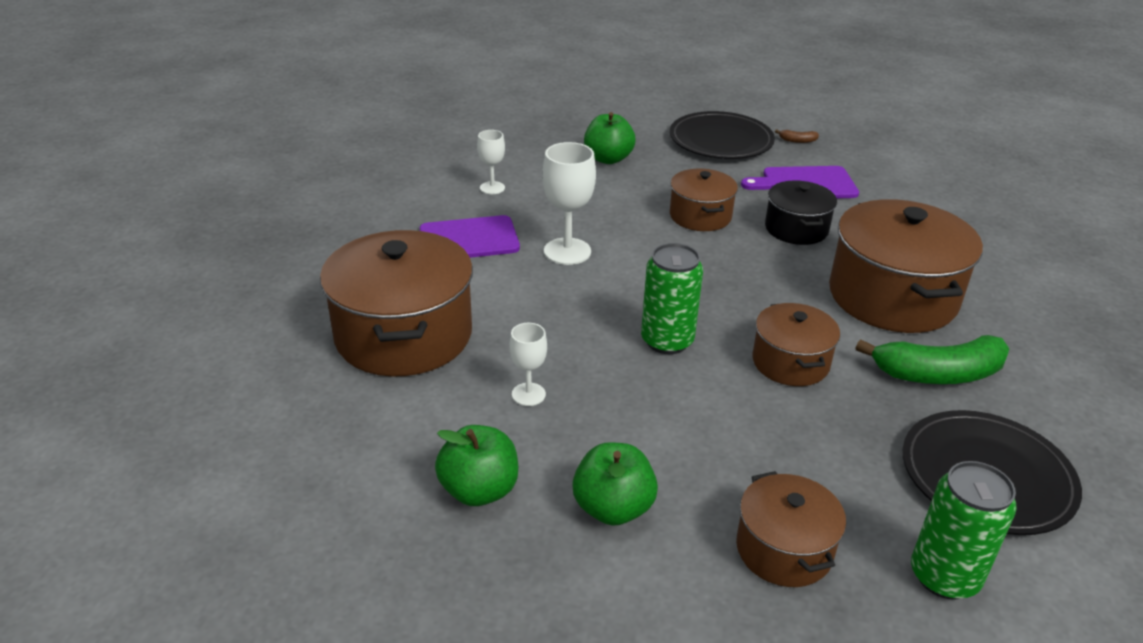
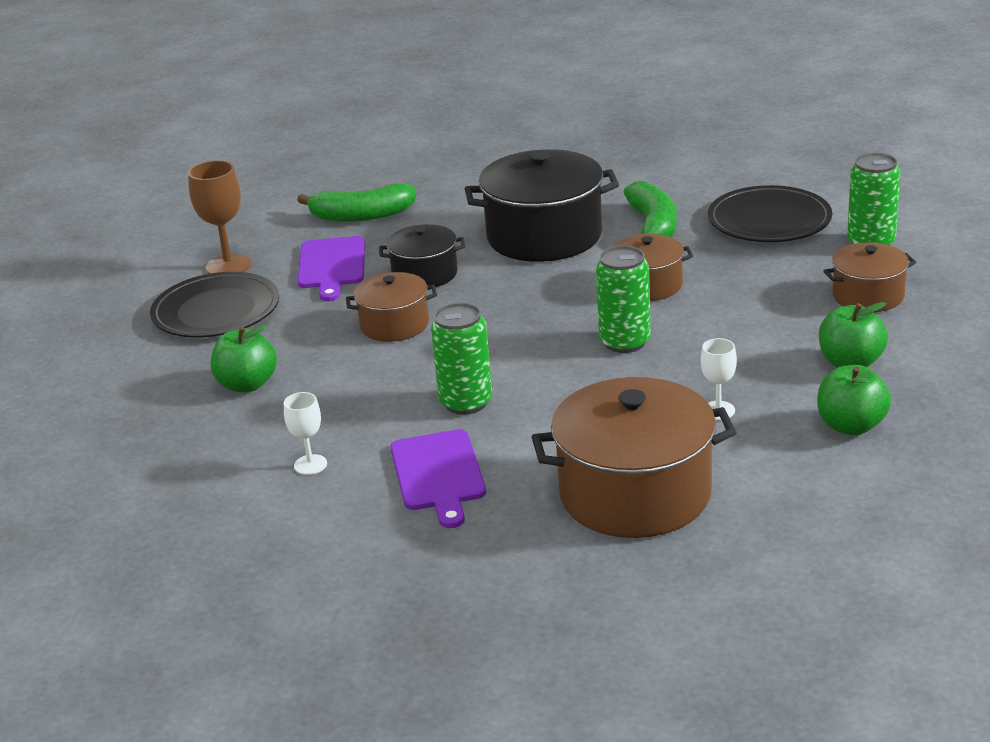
camera: 85 degrees left, 5 degrees down
white goblet [542,142,596,265] -> green can [431,303,492,415]
brown banana [775,129,819,143] -> brown goblet [188,160,252,274]
brown pot [829,199,983,333] -> black pot [465,149,619,262]
none -> green banana [297,184,416,222]

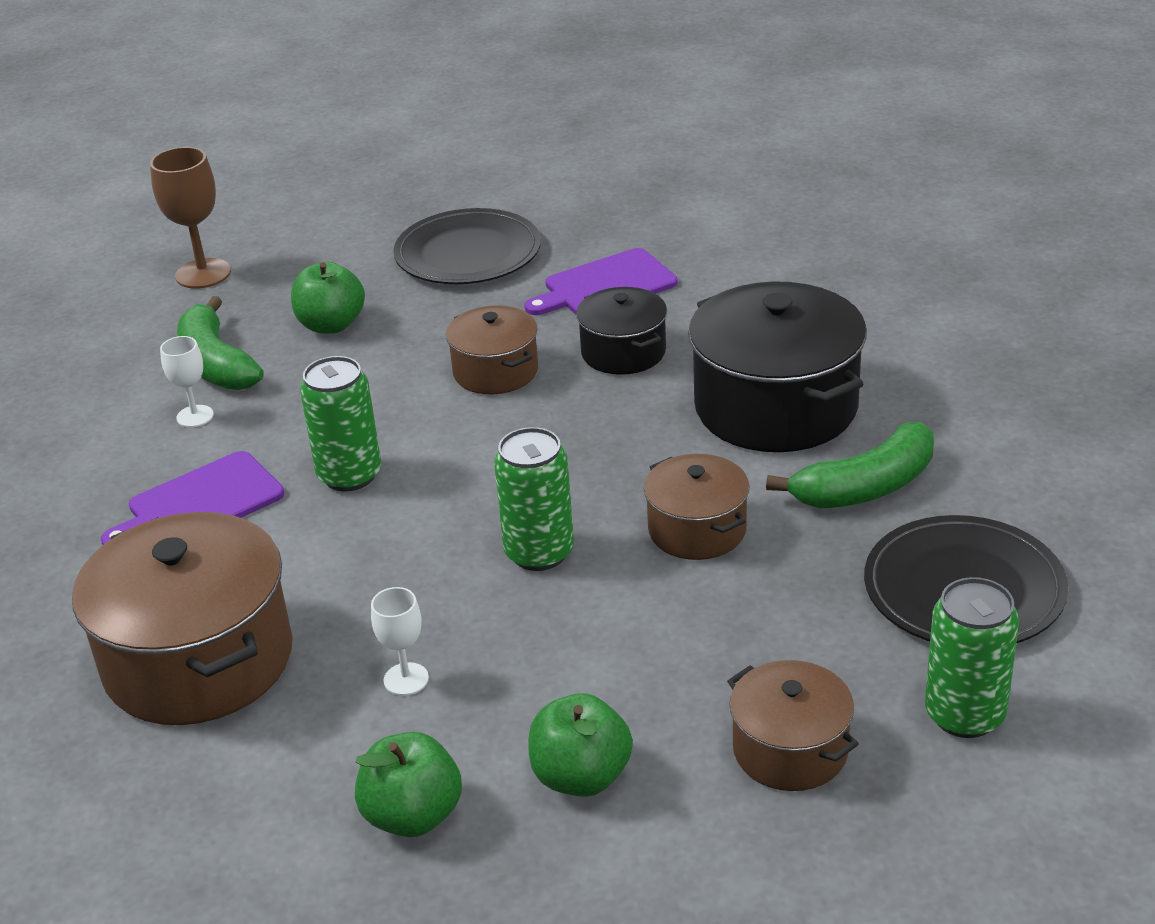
camera: 65 degrees right, 5 degrees up
brown goblet [188,160,252,274] -> brown goblet moved to [150,147,231,289]
green banana [297,184,416,222] -> green banana moved to [177,296,264,390]

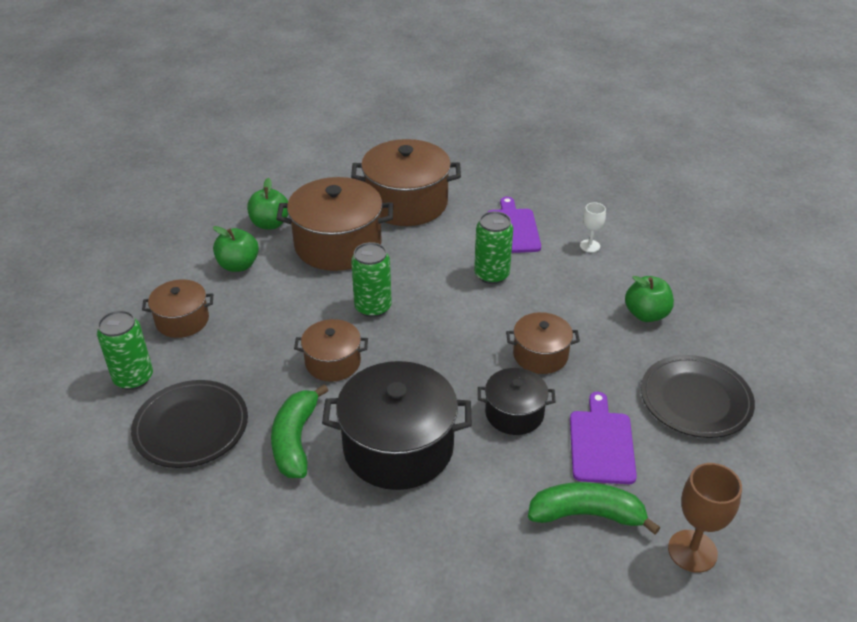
camera: 120 degrees right, 5 degrees up
brown goblet [150,147,231,289] -> brown goblet moved to [668,463,742,573]
green banana [177,296,264,390] -> green banana moved to [528,482,660,535]
white goblet [371,587,429,696] -> brown pot [276,177,393,271]

